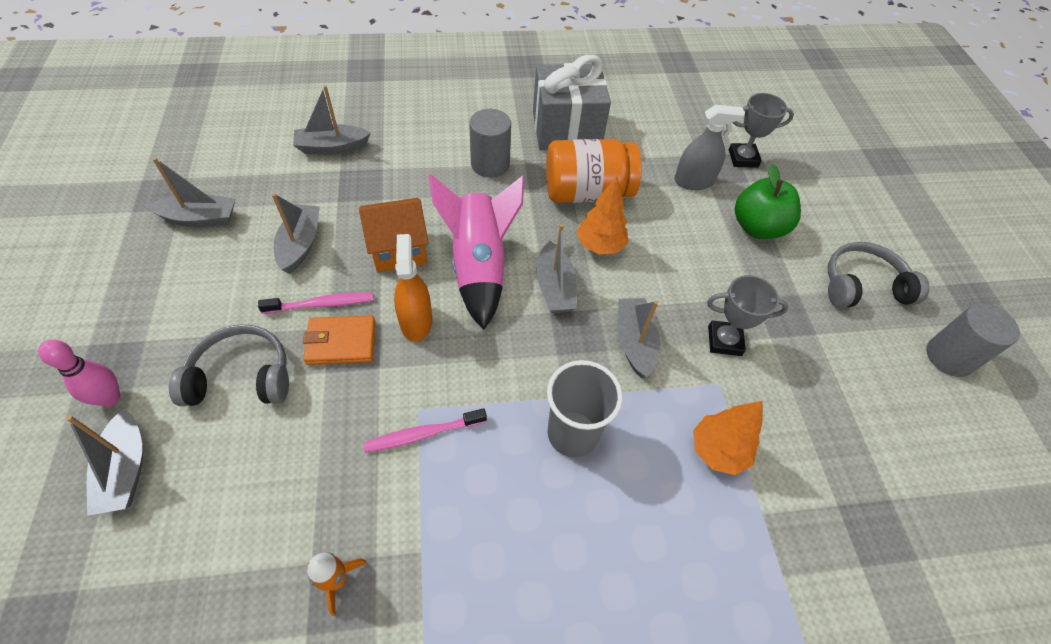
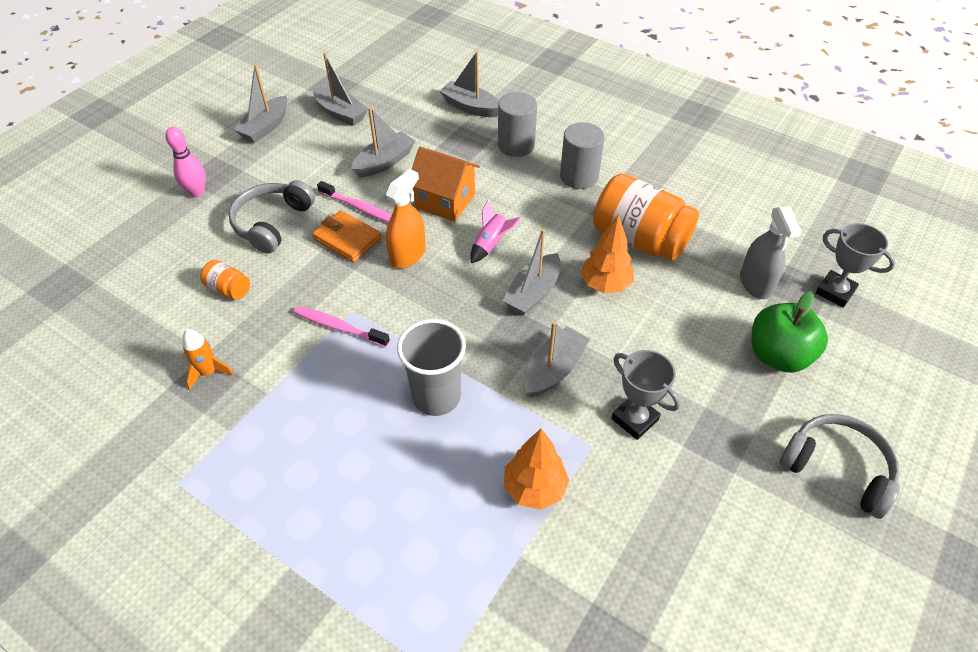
camera: 45 degrees right, 5 degrees down
grey boat [66,409,143,516] -> grey boat moved to [233,64,288,143]
grey headphones [169,324,289,406] -> grey headphones turned 105 degrees counterclockwise [229,180,315,254]
pink rocket [428,174,524,330] -> pink rocket [470,200,521,263], size x0.46
grey gift [533,55,611,150] -> none
grey spray bottle [674,105,745,190] -> grey spray bottle turned 45 degrees clockwise [740,206,802,299]
grey cylinder [926,303,1020,377] -> grey cylinder moved to [498,92,537,157]
none -> orange jar [200,260,250,300]

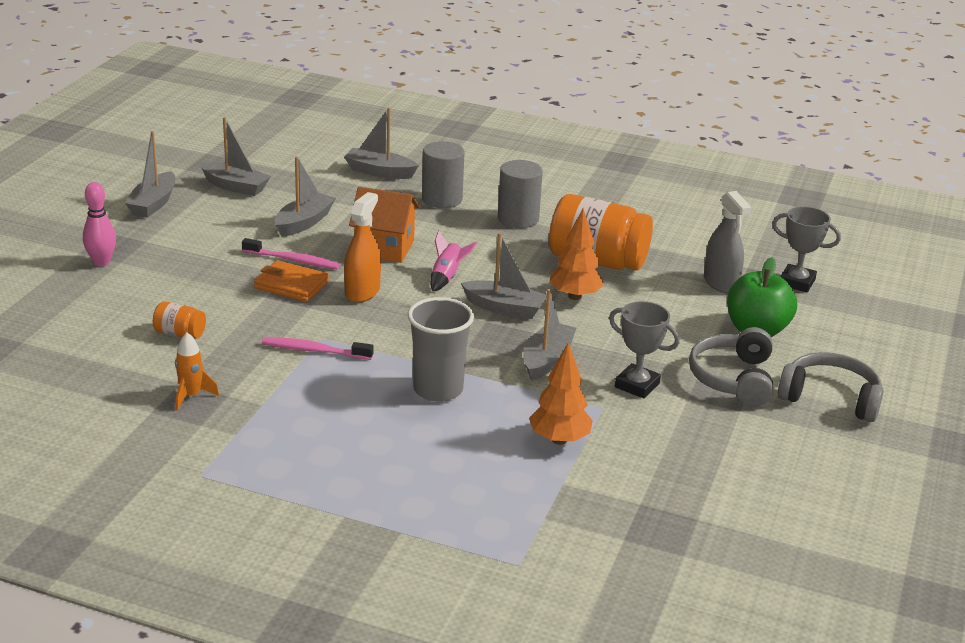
camera: 15 degrees left, 20 degrees down
grey headphones [229,180,315,254] -> grey headphones moved to [689,327,773,407]
grey boat [502,229,561,315] -> grey boat turned 90 degrees counterclockwise [461,233,547,319]

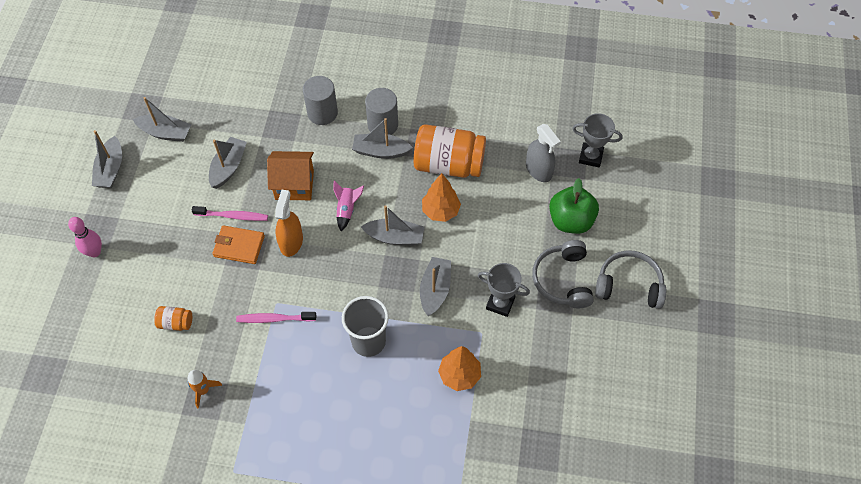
camera: 10 degrees left, 30 degrees up
grey boat [344,107,419,179] -> grey boat moved to [352,118,413,159]

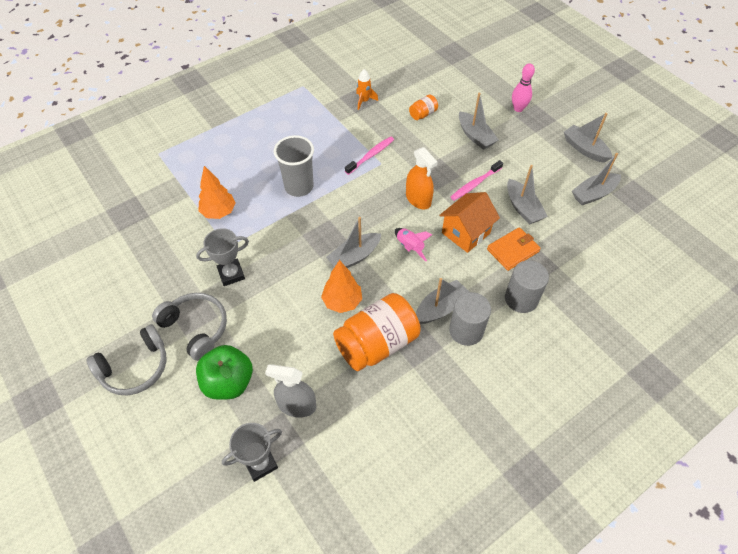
camera: 135 degrees right, 5 degrees down
orange wallet [212,225,265,264] -> orange wallet moved to [487,227,541,271]
grey boat [420,257,451,316] -> grey boat moved to [459,93,499,150]

